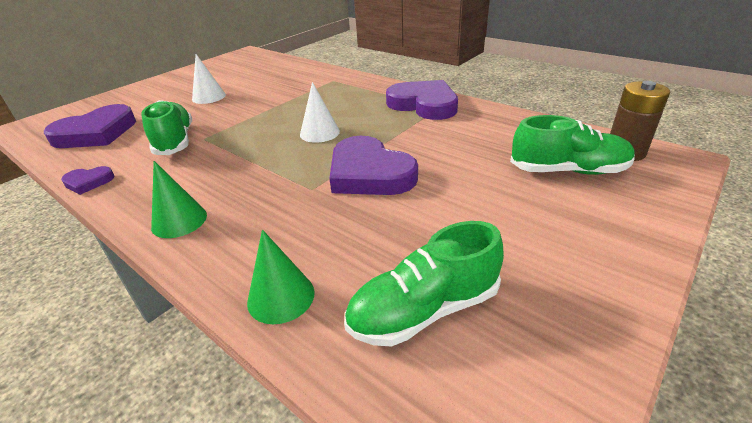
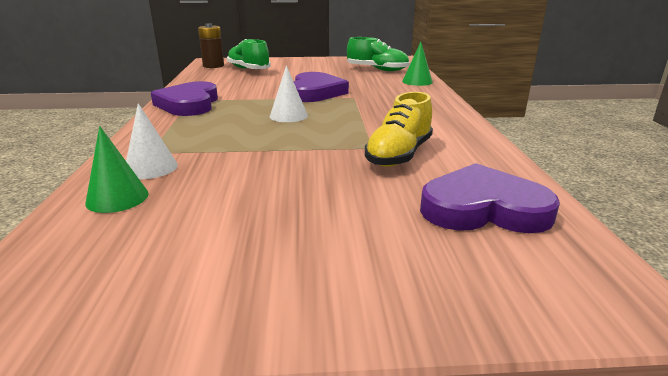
camera: 135 degrees left, 10 degrees down
purple heart [61,166,115,195] -> none
green shoe [141,100,192,155] -> yellow shoe [365,92,433,167]
green cone [151,161,207,238] -> green cone moved to [85,126,149,213]
white cone [192,54,226,104] -> white cone moved to [126,103,178,179]

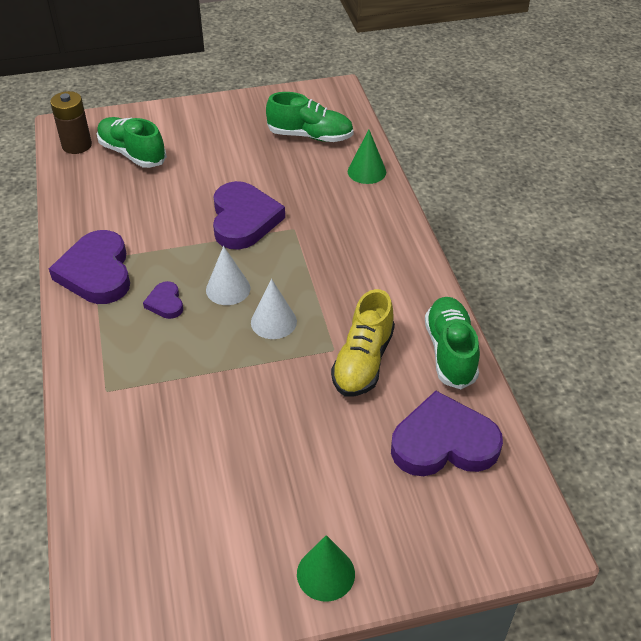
camera: 10 degrees left, 20 degrees up
green cone [85,126,149,213] -> green cone moved to [297,535,355,602]
white cone [126,103,178,179] -> white cone moved to [251,279,297,339]
none -> purple heart [143,281,183,319]
none -> green shoe [425,297,480,389]

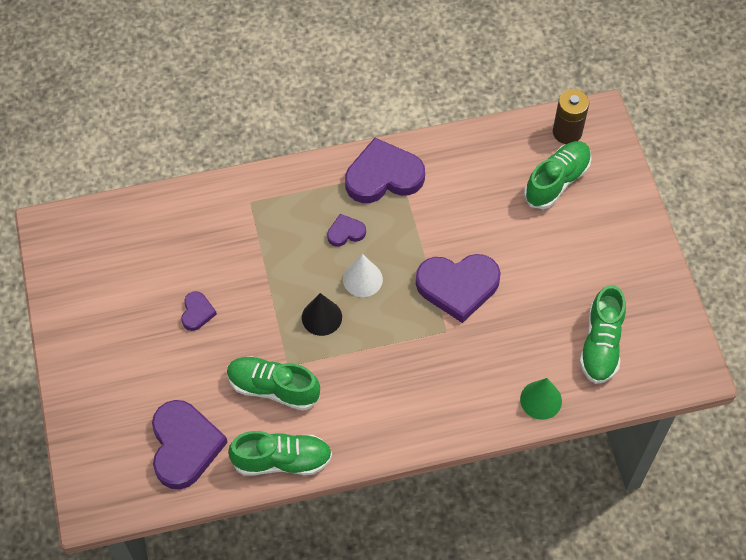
camera: 90 degrees right, 15 degrees up
white cone [251,279,297,339] -> black cone [302,293,342,336]
green cone [297,535,355,602] -> none
yellow shoe [331,289,395,396] -> green shoe [227,356,320,410]
none -> purple heart [181,291,217,331]

